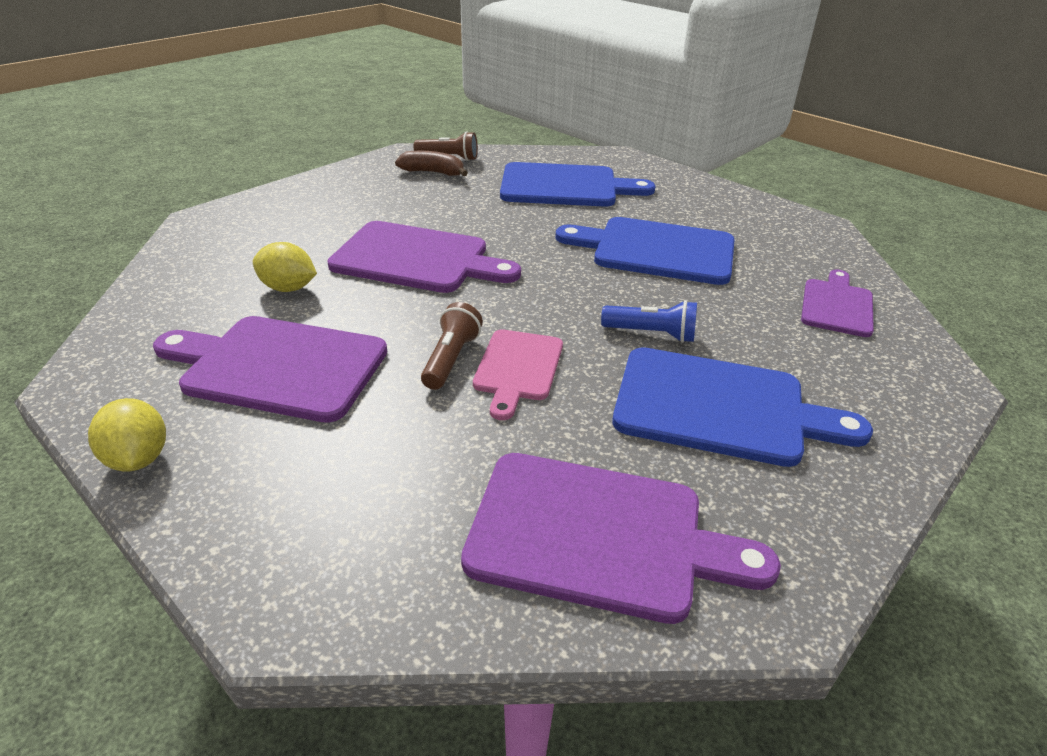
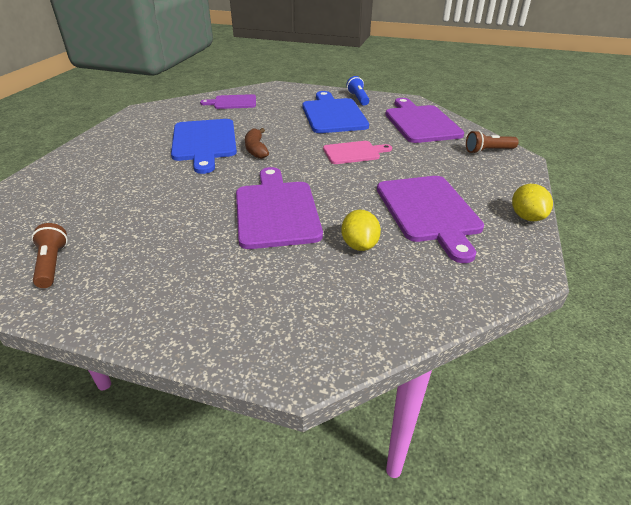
camera: 115 degrees left, 0 degrees up
yellow lemon [88,398,166,471] -> yellow lemon turned 45 degrees counterclockwise [512,184,553,221]
brown banana [395,151,468,176] -> brown banana moved to [245,128,269,159]
brown flashlight [421,302,483,390] -> brown flashlight moved to [466,130,519,154]
blue cutting board [500,162,656,207] -> none
blue flashlight [601,300,697,343] -> blue flashlight moved to [346,76,369,106]

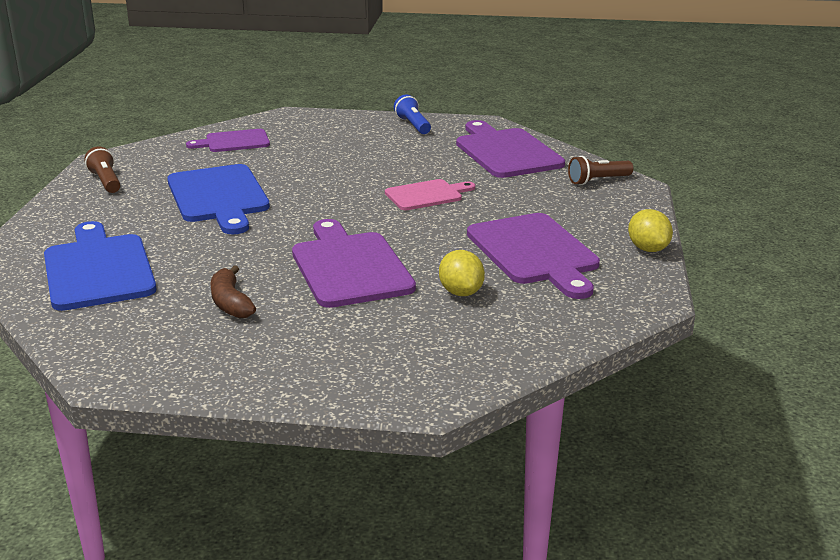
camera: 10 degrees left, 10 degrees down
brown flashlight [32,223,68,288] -> brown flashlight moved to [85,146,120,193]
brown banana [245,128,269,159] -> brown banana moved to [210,265,256,318]
blue cutting board [303,91,369,133] -> blue cutting board moved to [44,221,156,311]

